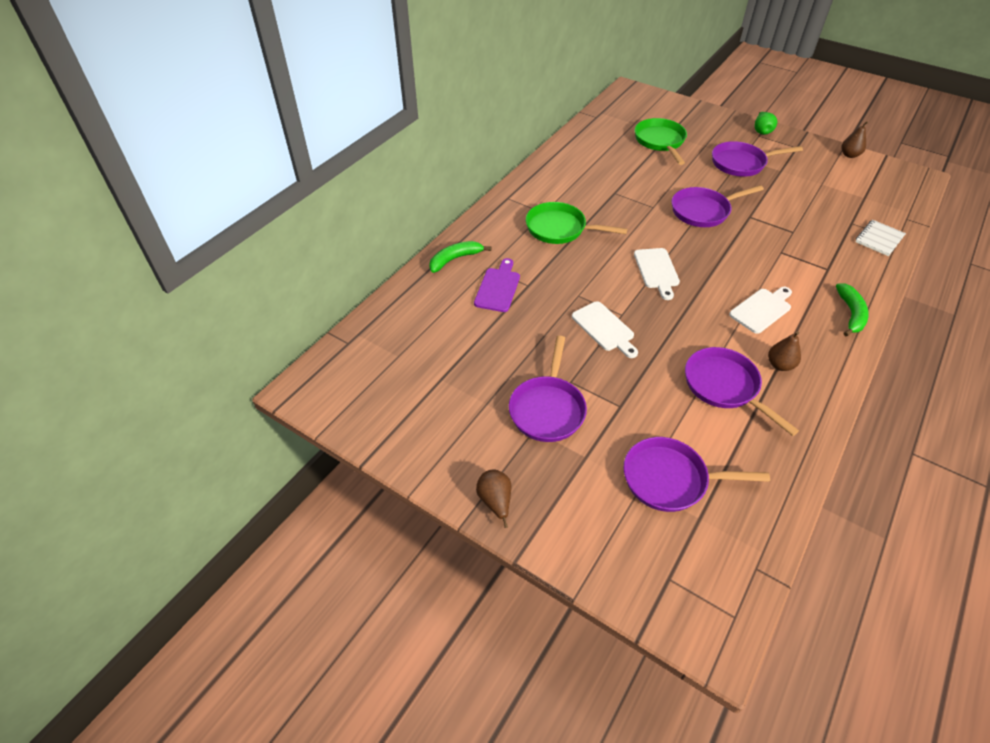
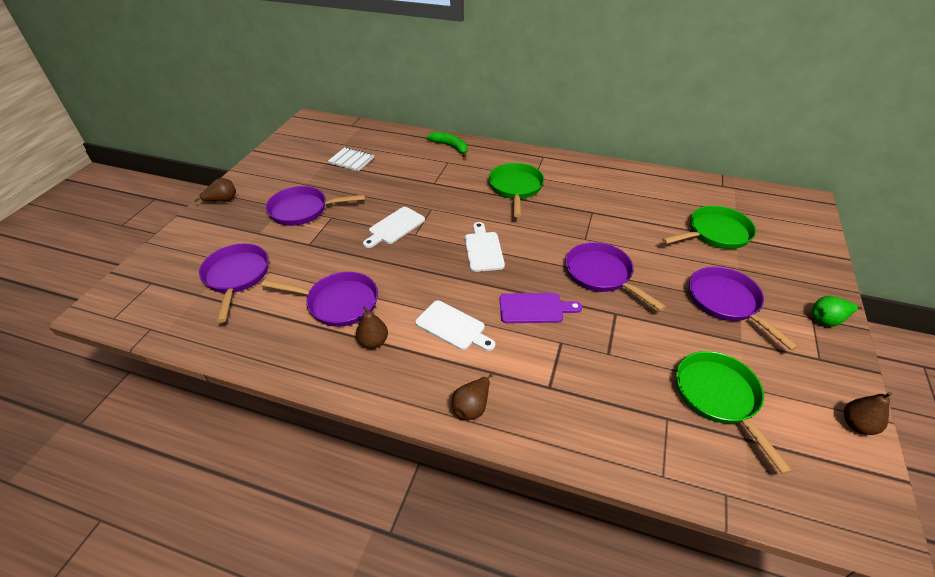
camera: 75 degrees right, 5 degrees down
purple cutting board [474,258,520,312] -> purple cutting board moved to [500,293,582,323]
white cutting board [634,248,680,300] -> white cutting board turned 105 degrees clockwise [465,222,505,272]
purple pan [685,347,799,436] -> purple pan turned 60 degrees clockwise [261,272,378,327]
green banana [836,283,869,336] -> brown pear [452,374,493,420]
white notebook [855,220,906,256] -> white notebook moved to [328,147,374,171]
none -> green pan [676,351,792,475]

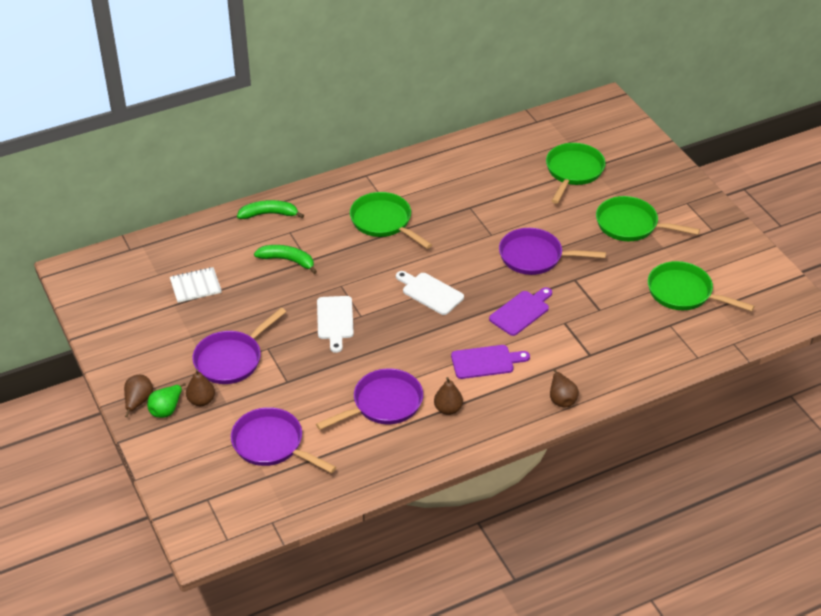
camera: 45 degrees left, 0 degrees up
white cutting board [415,301,495,351] -> purple cutting board [451,345,530,379]
purple pan [689,267,799,351] -> green pan [596,196,700,241]
green pear [812,296,862,327] -> green pear moved to [147,383,186,418]
brown pear [844,392,892,435] -> brown pear moved to [186,369,215,406]
none -> green banana [254,245,317,274]

